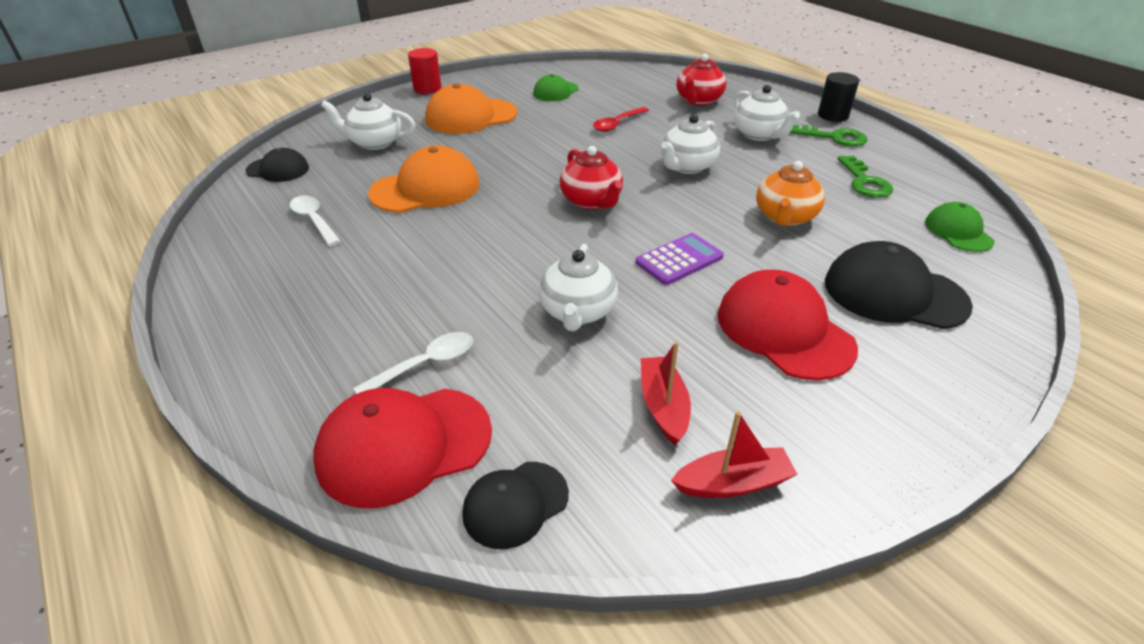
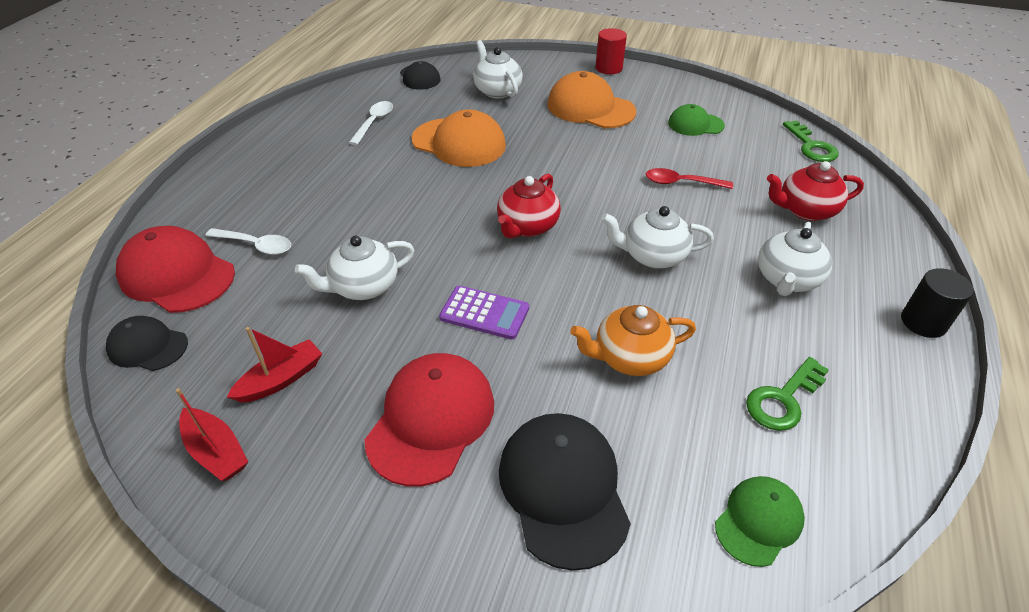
camera: 55 degrees right, 5 degrees up
green key [790,125,868,147] -> green key moved to [783,120,839,162]

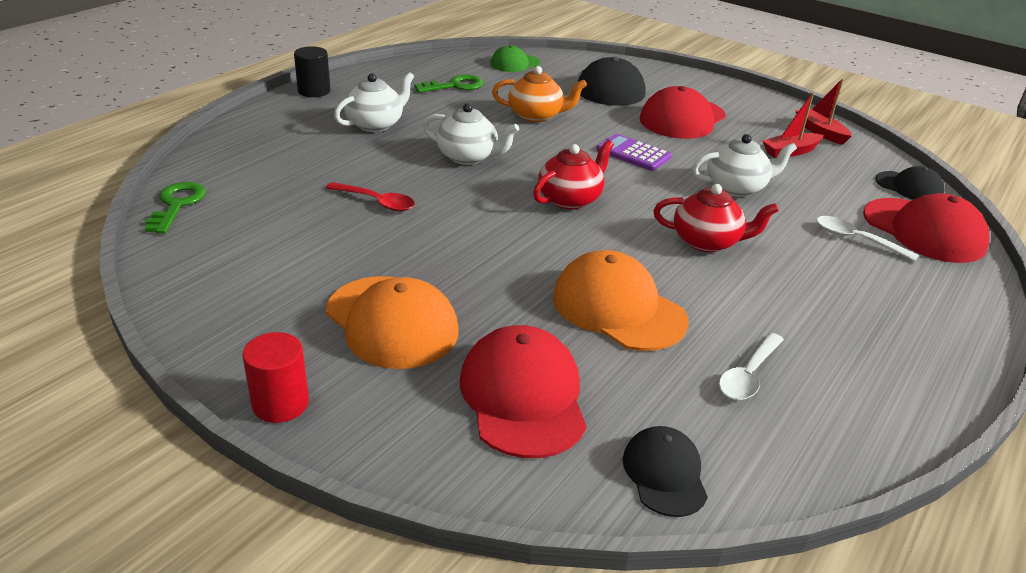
camera: 165 degrees left, 10 degrees down
white teapot [473,40,523,99] -> red cap [460,325,587,458]
green cap [668,104,725,136] -> none
red teapot [767,161,864,221] -> red teapot moved to [653,184,779,252]

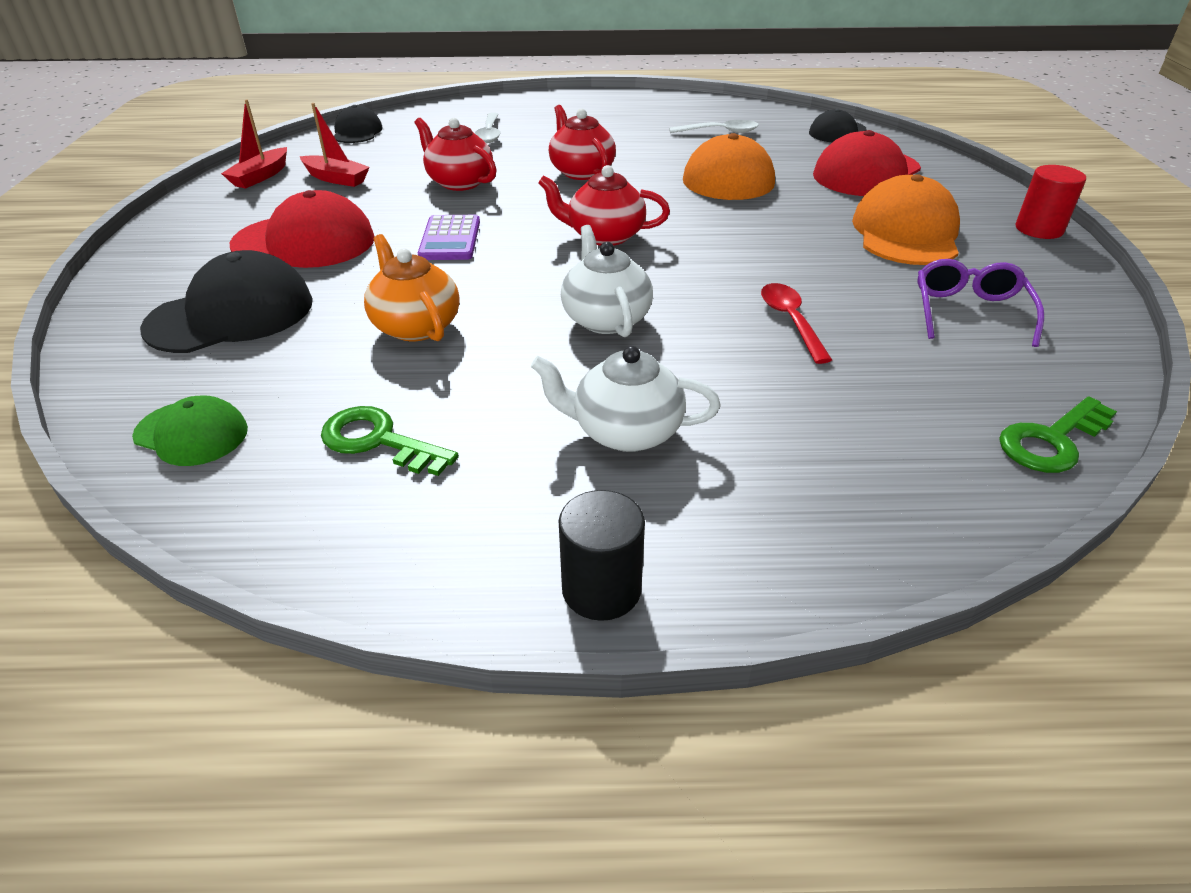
camera: 125 degrees left, 5 degrees up
white teapot [692,134,797,197] -> red teapot [415,118,497,191]
red cap [863,193,990,263] -> none
none -> purple glasses [917,259,1044,347]

